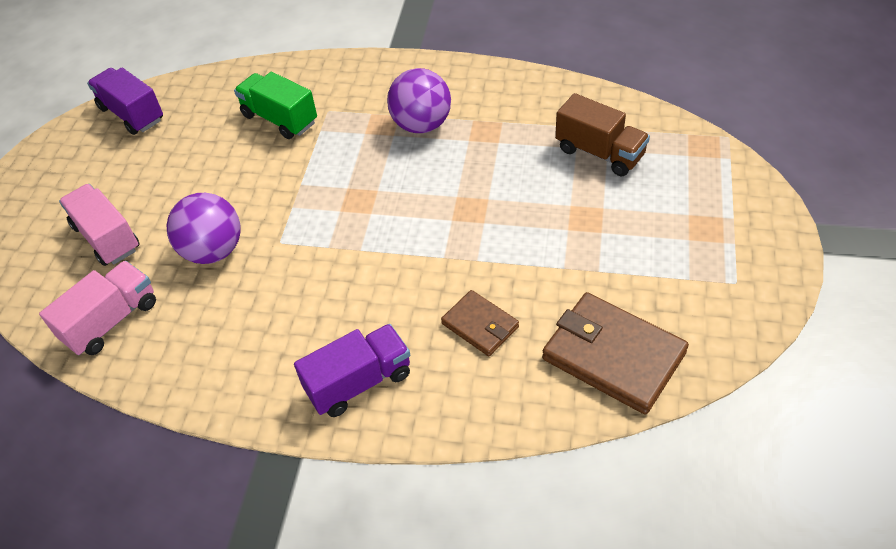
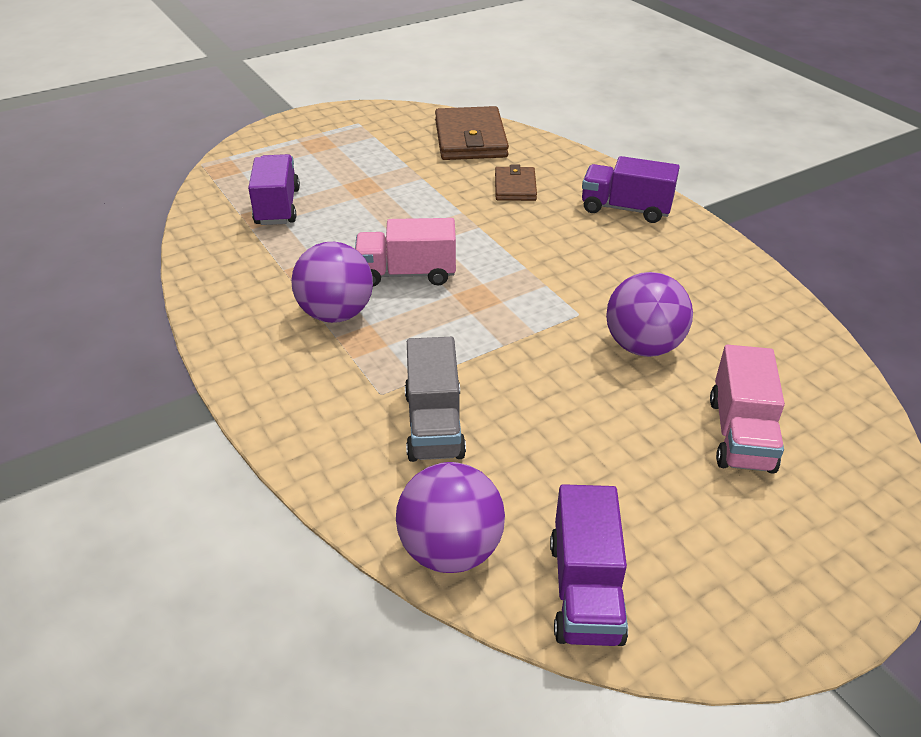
camera: 135 degrees left, 10 degrees down
pink truck [39,261,156,356] -> pink truck moved to [355,218,456,287]
green truck [234,72,317,139] -> grey truck [405,337,466,462]
brown truck [555,93,650,176] -> purple truck [248,154,300,225]
none -> purple ball [396,462,505,573]

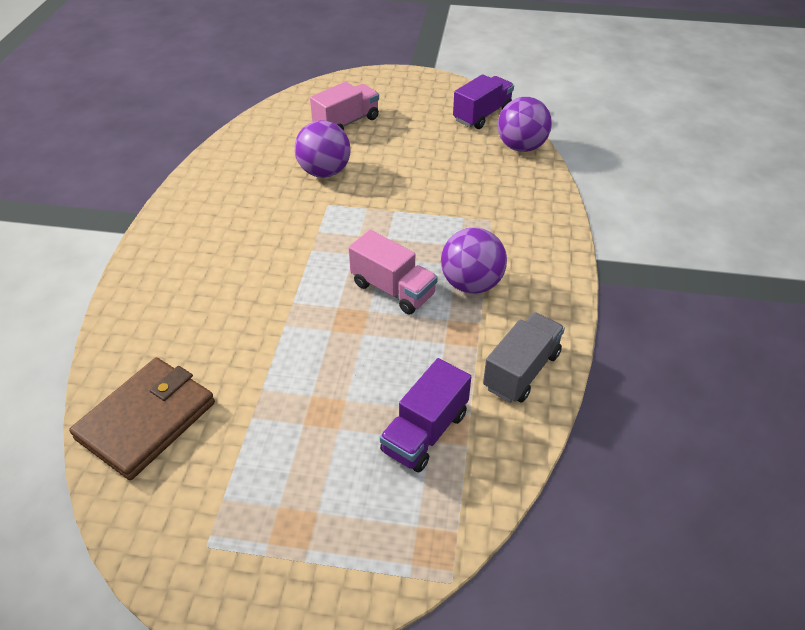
camera: 140 degrees left, 5 degrees up
grey truck [405,337,466,462] -> grey truck moved to [483,312,565,403]
brown wallet [495,165,537,201] -> none
purple truck [582,156,680,223] -> none

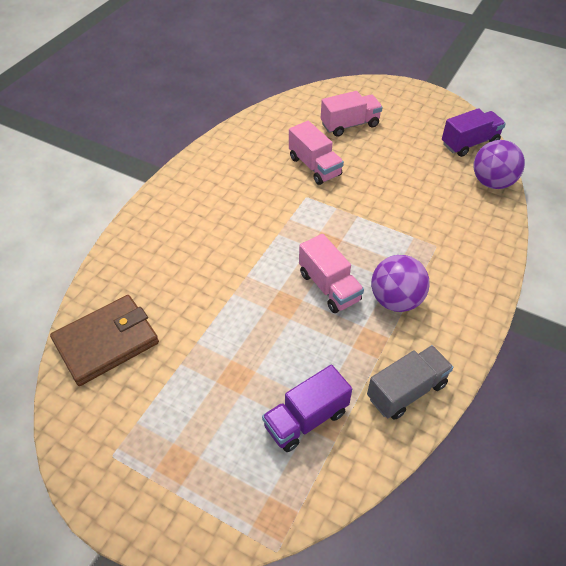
camera: 20 degrees right, 5 degrees up
purple ball [295,120,351,178] -> pink truck [289,121,344,185]

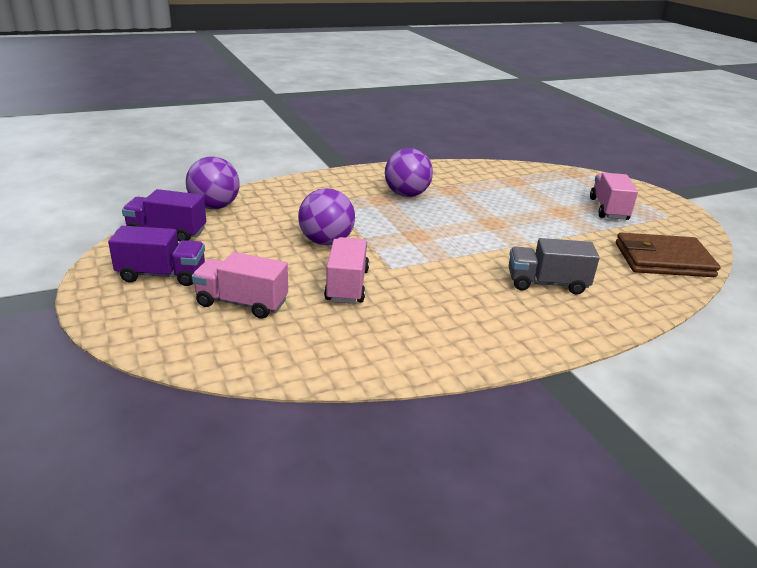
camera: 145 degrees left, 20 degrees down
purple truck [262,365,352,452] -> purple truck moved to [108,226,205,286]
pink truck [299,234,364,313] -> pink truck moved to [590,173,638,220]
grey truck [367,345,453,420] -> grey truck moved to [509,238,600,295]
none -> purple ball [298,188,355,245]

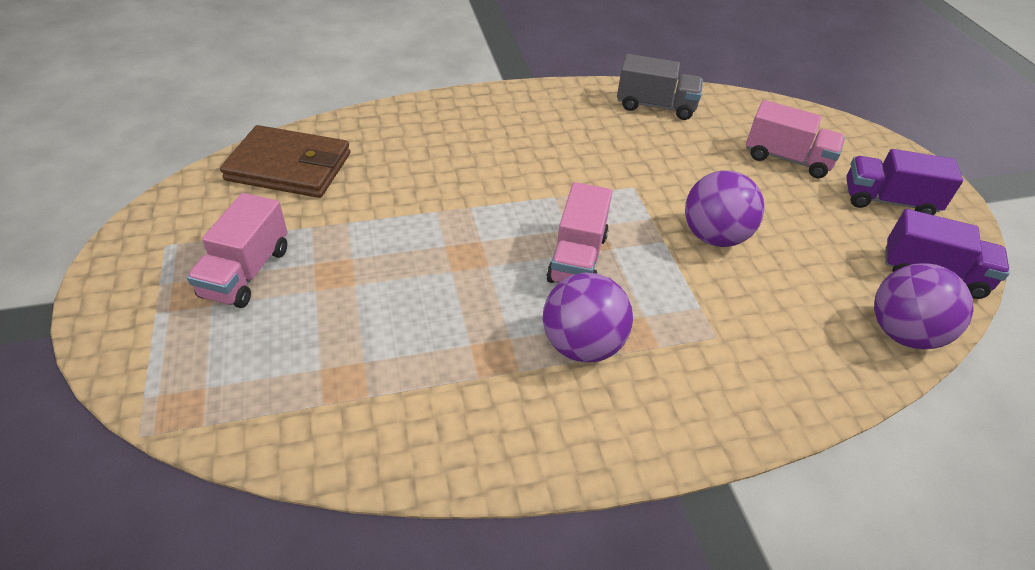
camera: 170 degrees left, 15 degrees up
pink truck [324,237,369,304] -> pink truck moved to [546,182,612,283]
grey truck [509,238,600,295] -> grey truck moved to [617,54,703,120]

